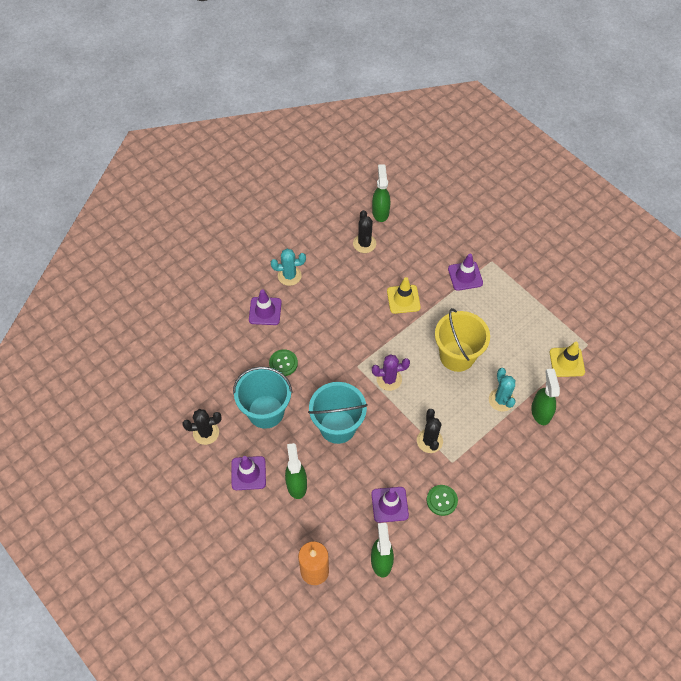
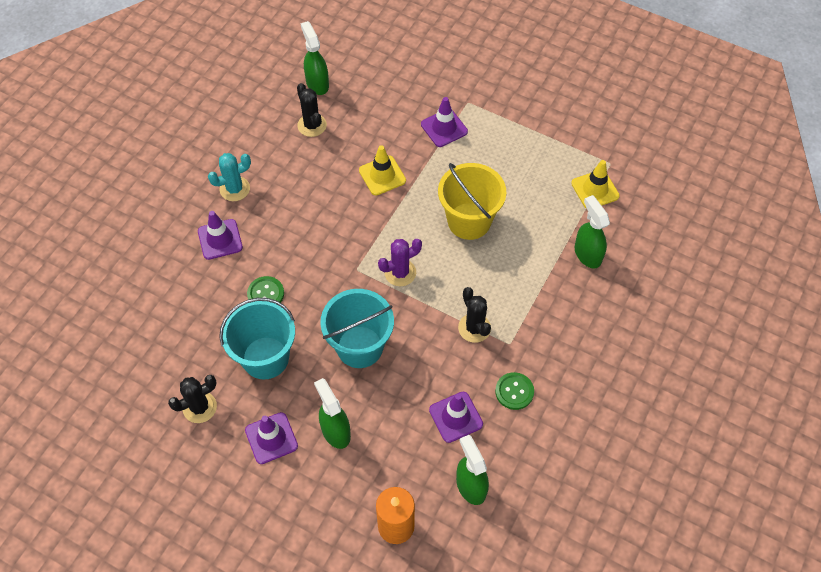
camera: 20 degrees left, 0 degrees up
turquoise cactus [489,368,516,412] -> none

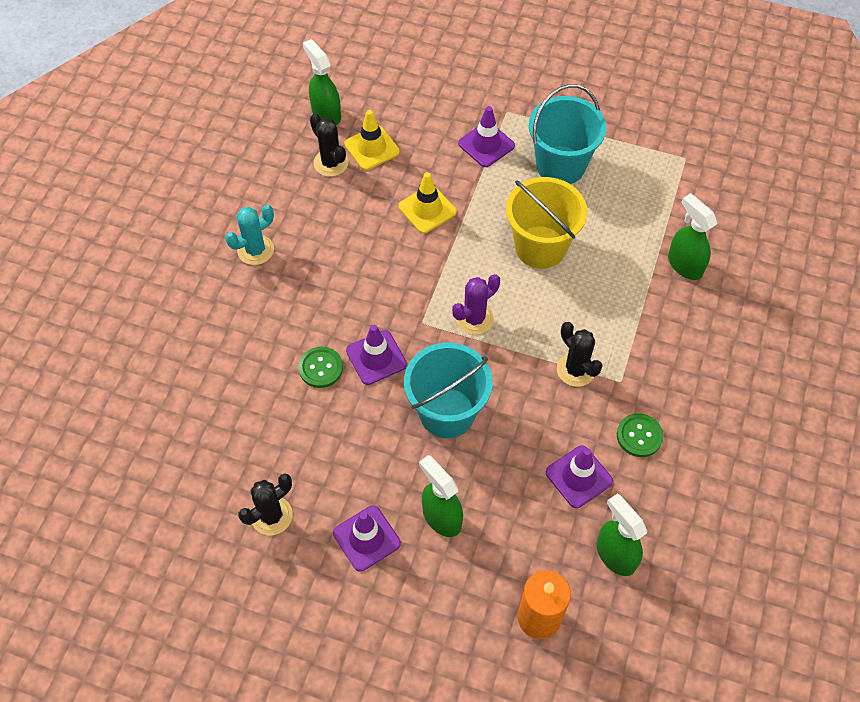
camera: 10 degrees left, 0 degrees up
purple traffic cone [198,211,243,260] -> purple traffic cone moved to [346,325,407,385]
turquoise bucket [219,298,295,379] -> turquoise bucket moved to [529,84,606,184]
yellow traffic cone [571,160,620,209] -> yellow traffic cone moved to [344,110,400,170]

